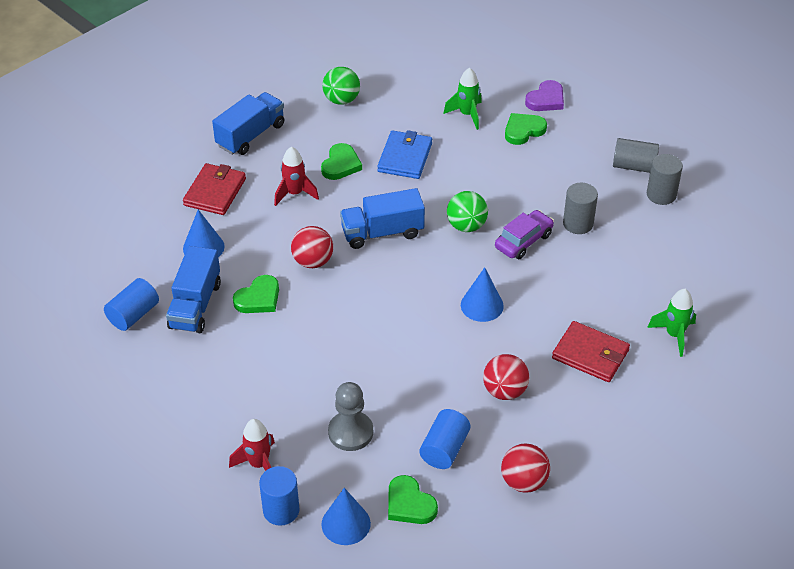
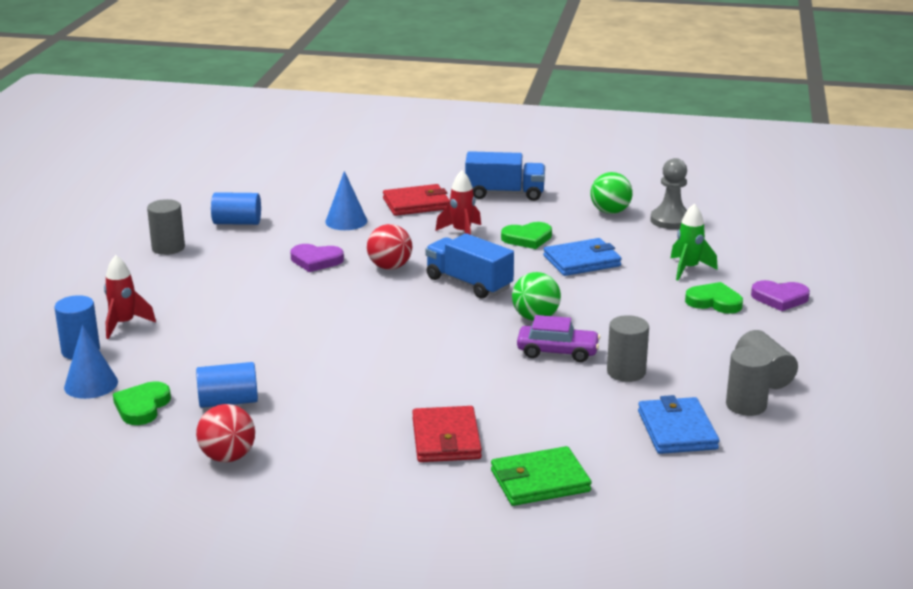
camera: 55 degrees right, 20 degrees down
blue truck [166,246,221,333] -> none
green heart [233,275,279,313] -> purple heart [290,244,344,272]
grey pawn [328,382,373,451] -> grey pawn moved to [651,158,687,229]
blue cone [461,267,504,322] -> none
red ball [483,354,529,400] -> none
green rocket [647,289,696,357] -> green wallet [491,446,592,506]
none -> grey cylinder [147,199,185,255]
none -> blue wallet [638,395,720,454]

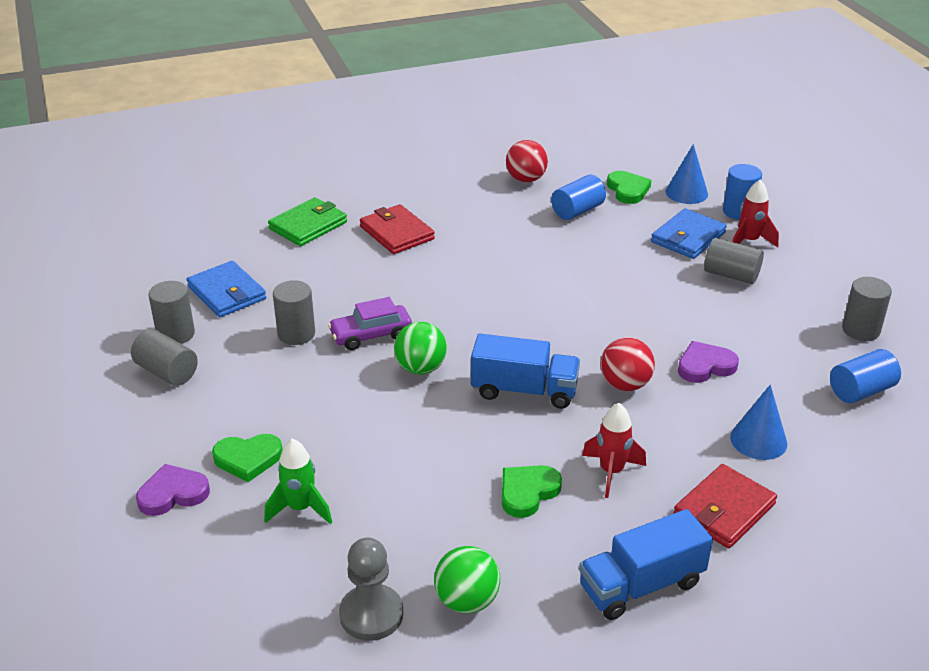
camera: 150 degrees right, 10 degrees up
blue wallet [543,238,622,276] -> blue wallet moved to [651,208,727,259]
none -> grey cylinder [704,238,764,284]

